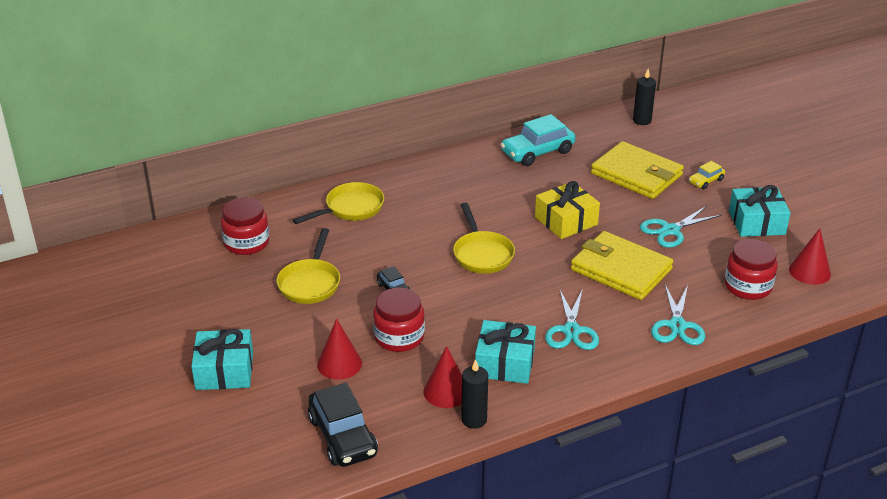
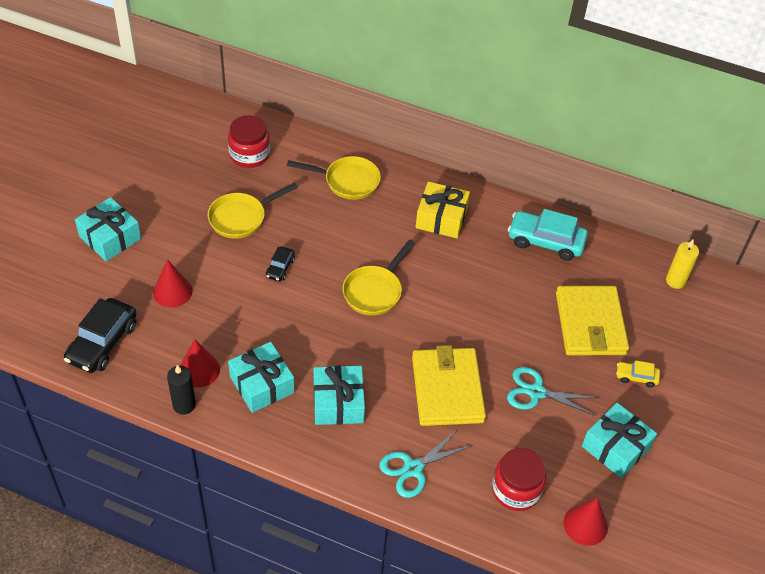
camera: 45 degrees right, 15 degrees up
red jar [373,288,425,352] -> none
yellow gift [535,181,600,239] -> yellow gift moved to [416,182,470,238]
turquoise scissors [545,288,599,350] -> turquoise gift [314,366,365,425]
black candle [633,69,656,125] -> yellow candle [666,239,699,289]

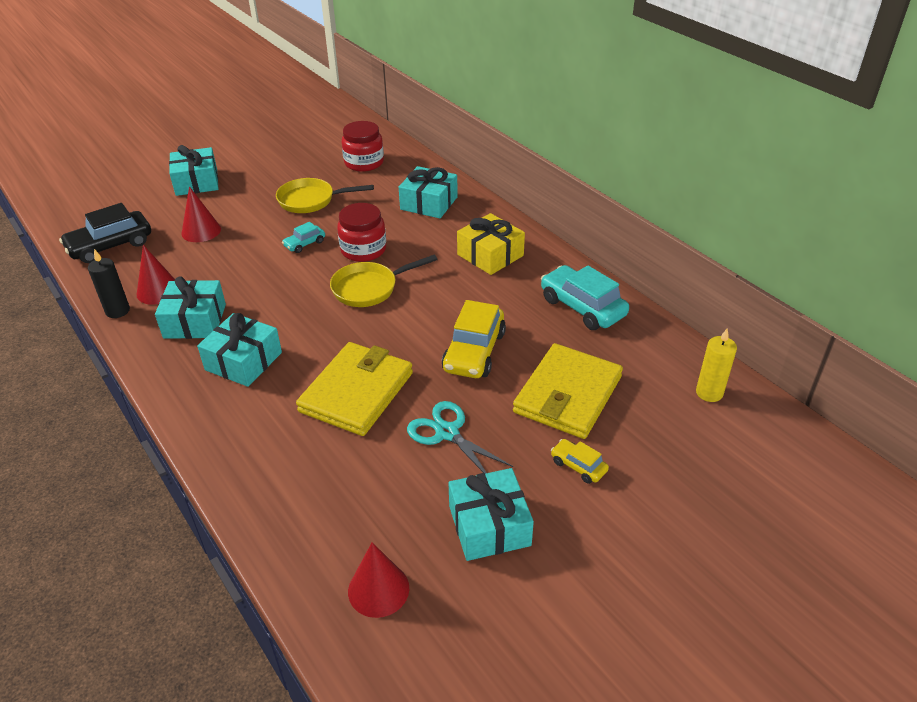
camera: 35 degrees right, 10 degrees down
black car [266,247,295,282] -> turquoise car [282,222,325,253]
yellow pan [287,156,381,200] -> turquoise gift [399,166,458,218]
turquoise scissors [379,429,472,498] -> none
red jar [492,448,546,511] -> red jar moved to [337,203,386,262]
none -> yellow car [442,300,506,378]

